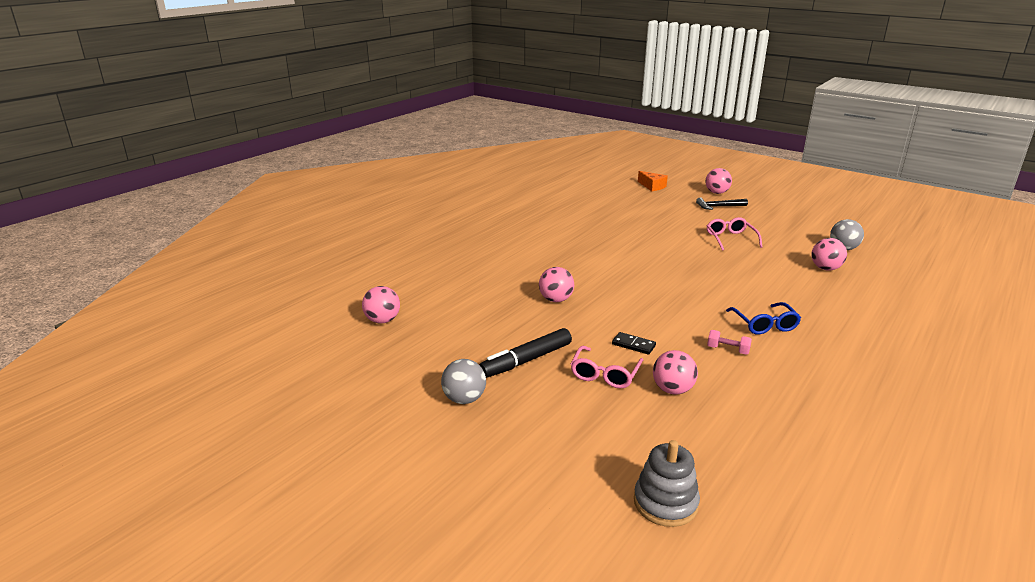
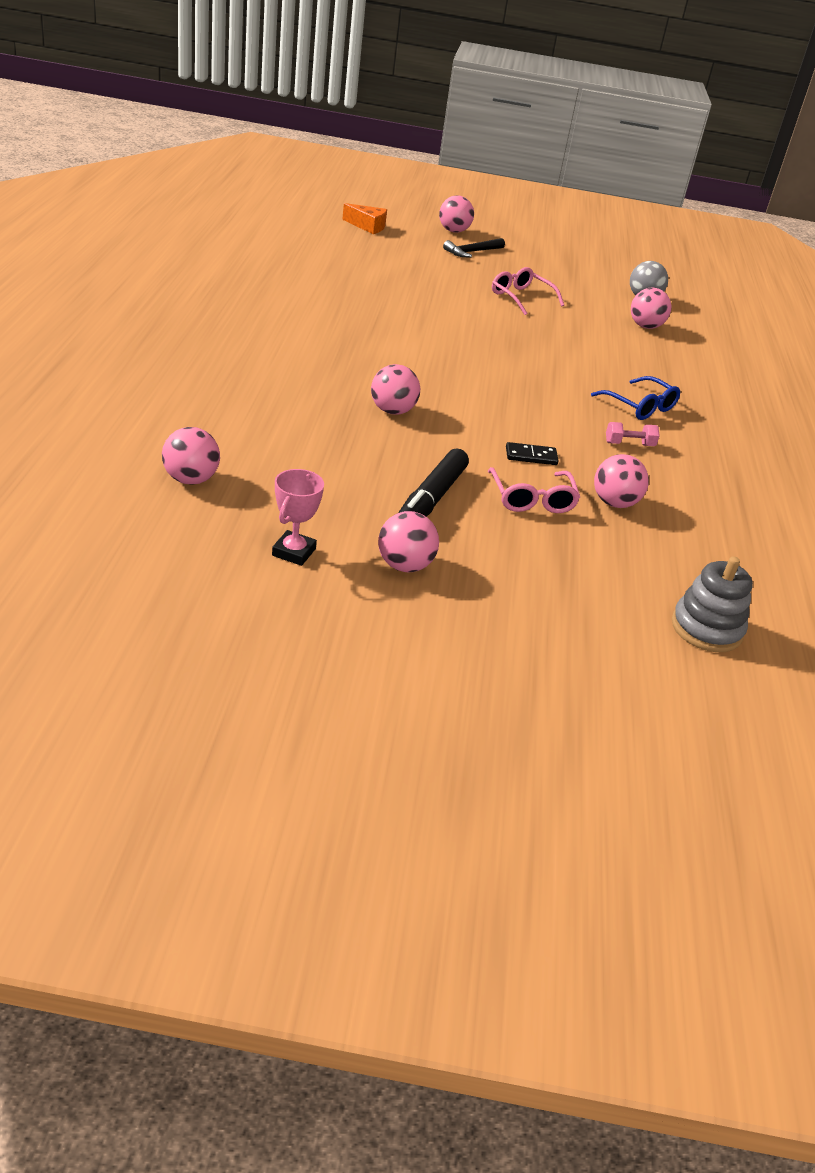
camera: 35 degrees left, 10 degrees up
grey ball [441,359,486,404] -> pink ball [378,511,439,572]
none -> pink trophy [272,469,324,566]

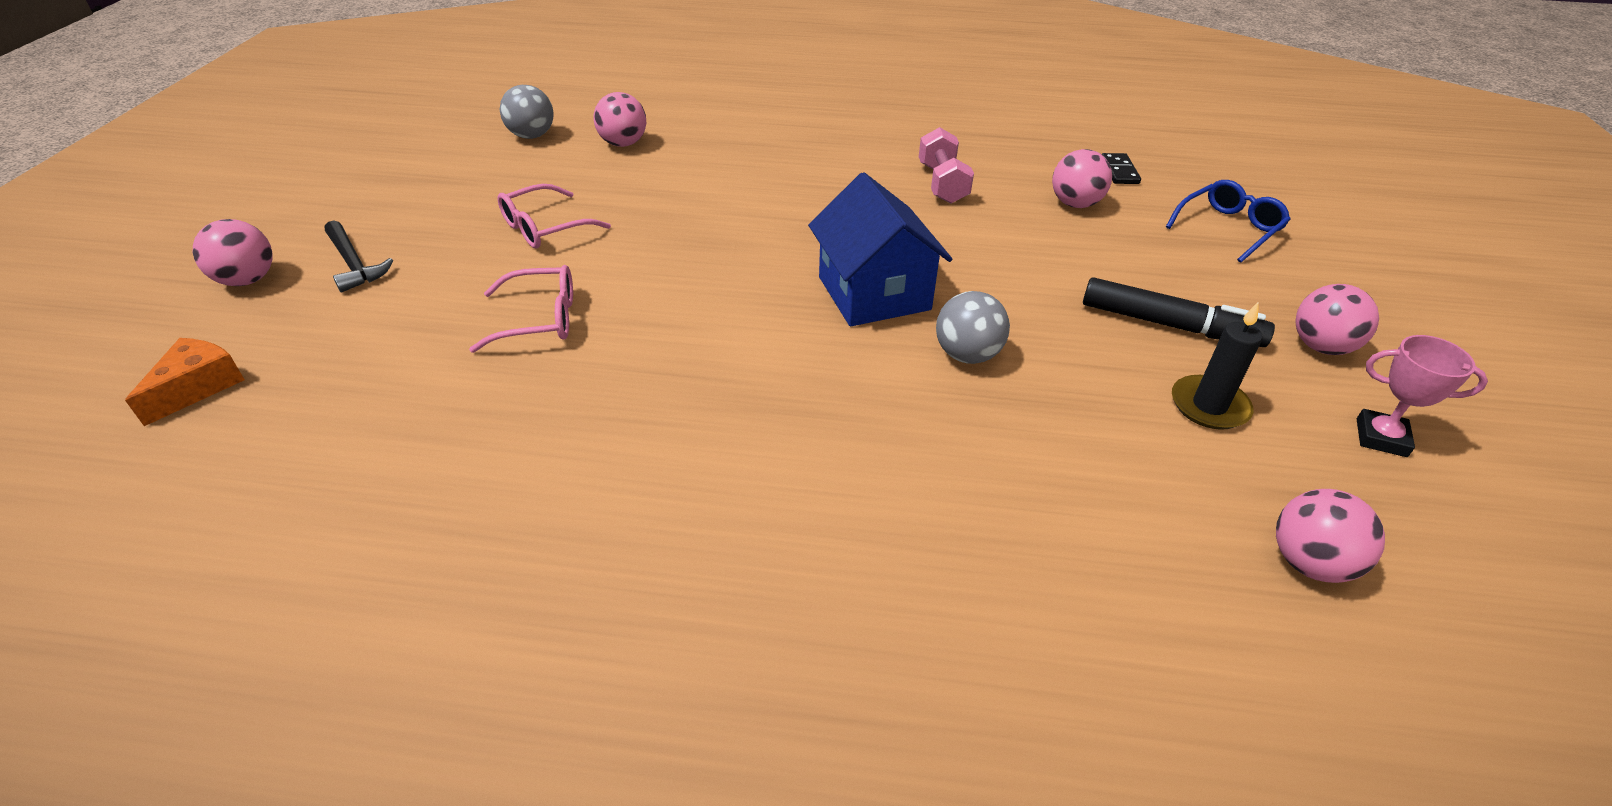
camera: 85 degrees left, 5 degrees up
pink ball [371,364,420,415] -> grey ball [936,291,1010,364]
pink glasses [488,467,580,513] -> pink glasses moved to [469,265,573,353]
black domino [506,442,559,465] -> black domino moved to [1102,153,1141,184]
blue glasses [591,376,680,420] -> blue glasses moved to [1166,180,1291,263]
pink dumbbell [606,422,660,446] -> pink dumbbell [919,127,974,204], size x1.56
grey stacking toy [672,556,753,652] -> none
none -> blue house [808,172,952,326]
none -> black candle [1172,301,1263,430]

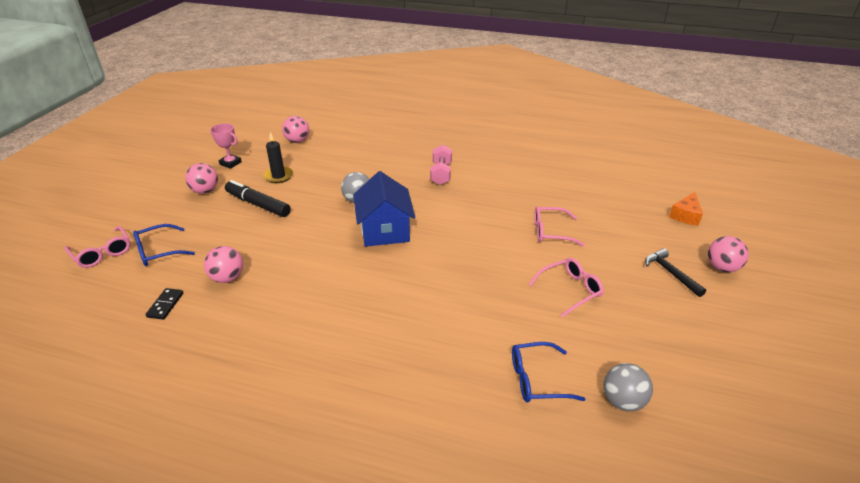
camera: 170 degrees left, 5 degrees down
pink ball [593,92,646,147] -> blue glasses [512,342,585,403]
pink dumbbell [919,127,974,204] -> pink dumbbell moved to [430,145,452,185]
none -> pink glasses [64,226,131,268]

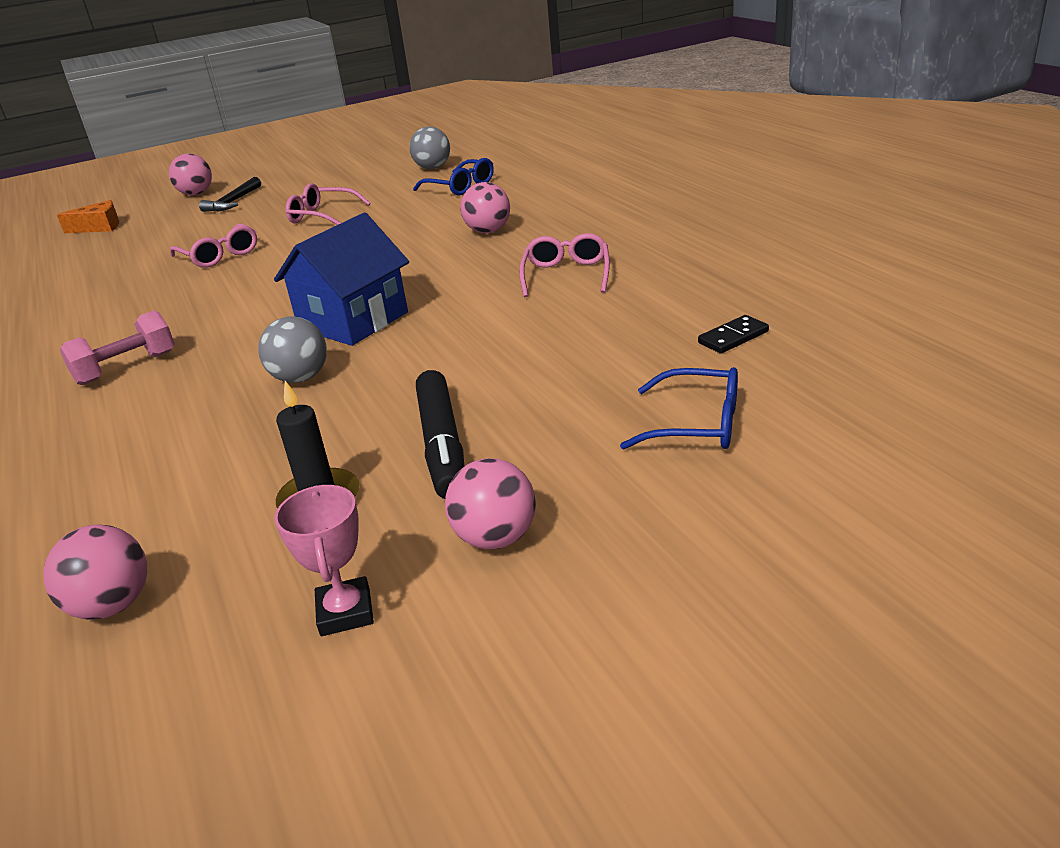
camera: 130 degrees left, 5 degrees down
pink glasses [64,226,131,268] -> pink glasses moved to [519,233,610,297]
pink ball [204,246,243,283] -> pink ball moved to [460,182,510,233]

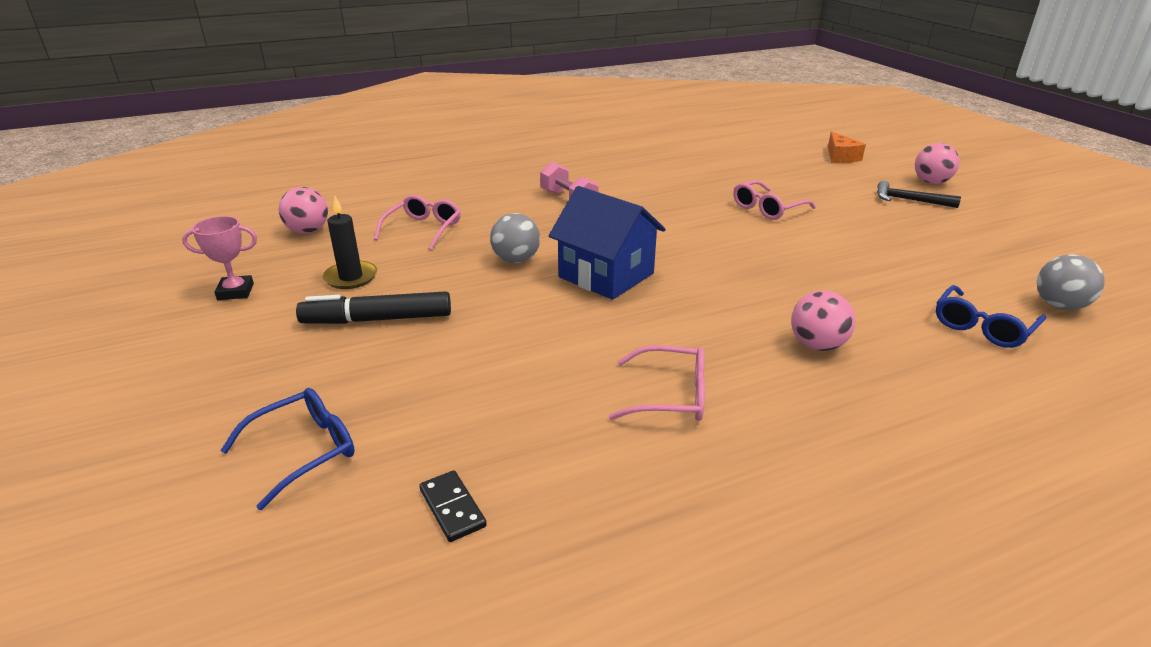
camera: 90 degrees right, 0 degrees up
pink glasses [285,183,371,225] -> pink glasses moved to [374,195,461,251]
pink ball [445,458,536,549] -> none
blue glasses [620,367,738,449] -> blue glasses turned 150 degrees counterclockwise [220,388,355,510]

